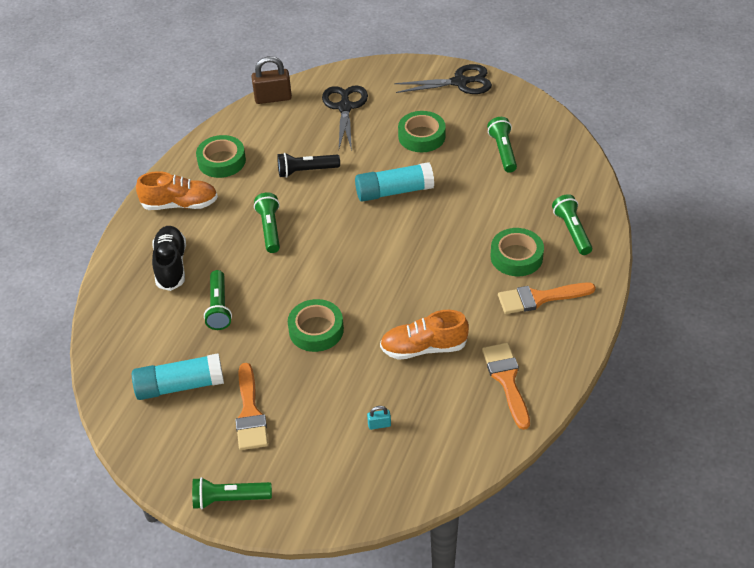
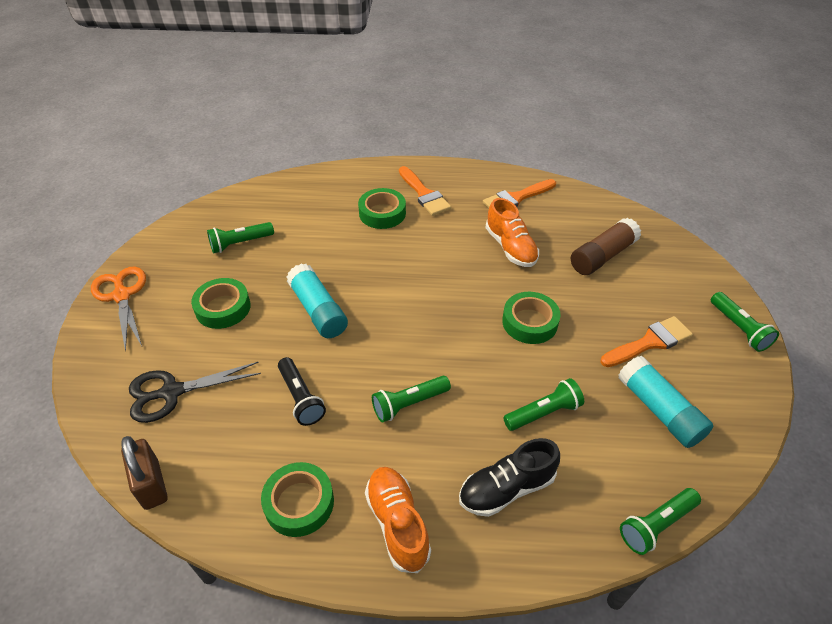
camera: 110 degrees left, 0 degrees up
turquoise padlock [367,406,391,430] -> brown glue stick [571,218,641,275]
black scissors [394,64,492,94] -> orange scissors [91,267,146,351]
green flashlight [552,194,592,255] -> green flashlight moved to [620,488,701,555]

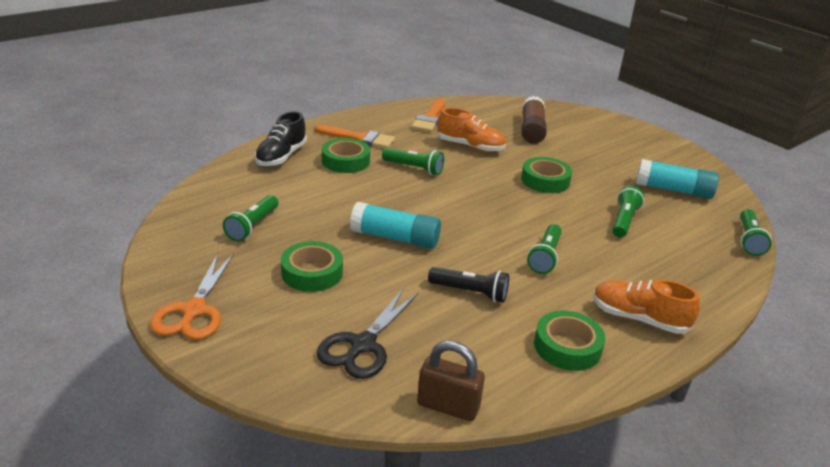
camera: 45 degrees left, 15 degrees down
orange scissors [91,267,146,351] -> orange scissors turned 105 degrees counterclockwise [150,253,234,340]
black shoe [459,438,560,517] -> black shoe moved to [255,111,307,166]
orange brush [600,316,693,367] -> none
green flashlight [711,292,779,352] -> green flashlight moved to [382,148,444,175]

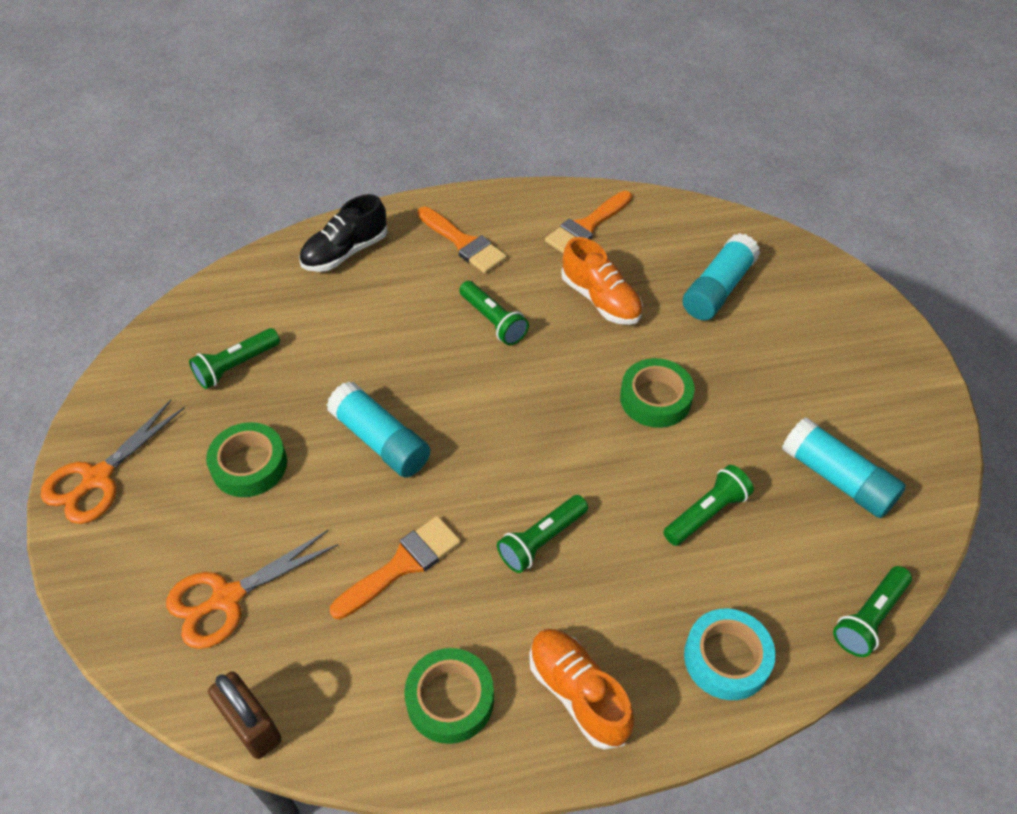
camera: 30 degrees right, 20 degrees up
black scissors [317,288,419,379] -> orange scissors [166,530,338,649]
green tape [322,138,370,173] -> none
black flashlight [428,267,509,303] -> orange brush [330,516,461,619]
brown glue stick [522,96,547,144] -> turquoise glue stick [683,233,760,320]
none -> turquoise tape [684,609,775,700]

